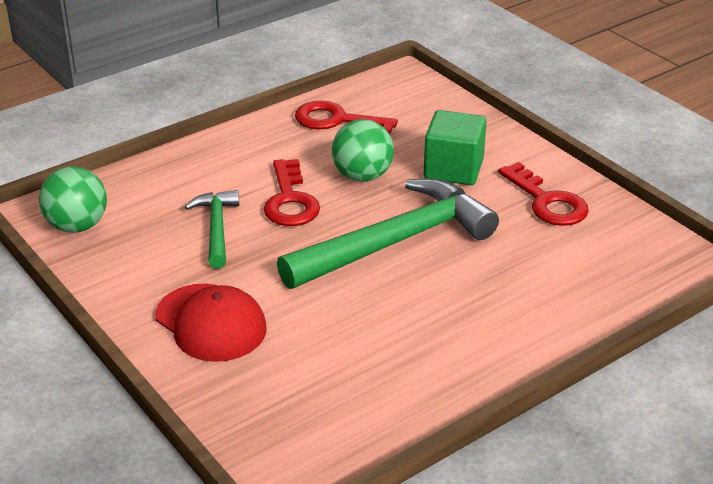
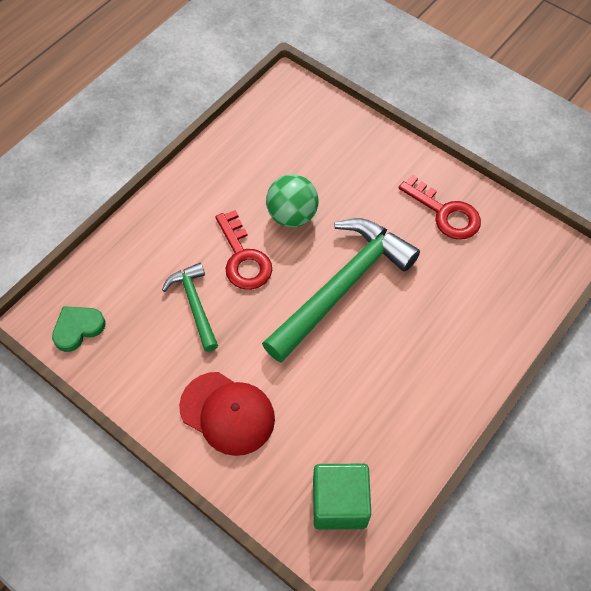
camera: 15 degrees left, 25 degrees up
green ball [39,166,107,233] -> green heart [52,306,105,352]
red key [295,100,398,134] -> none
green cube [424,110,487,185] -> green cube moved to [313,464,371,530]

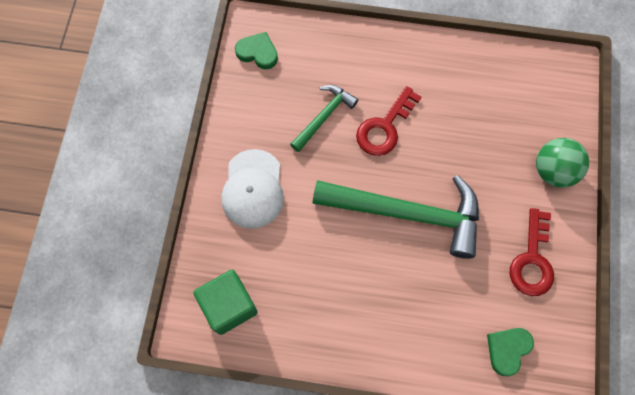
camera: 60 degrees right, 10 degrees up
red cap [179,372,275,456] -> white cap [222,149,284,229]
green ball [266,175,319,227] -> green ball moved to [536,138,589,188]
none -> green heart [487,328,534,376]

